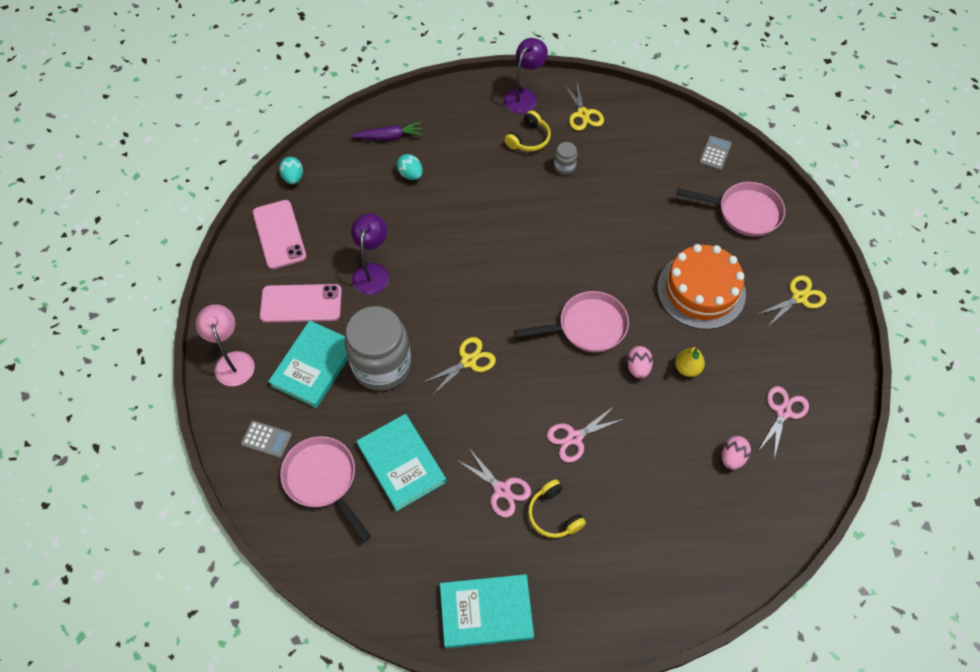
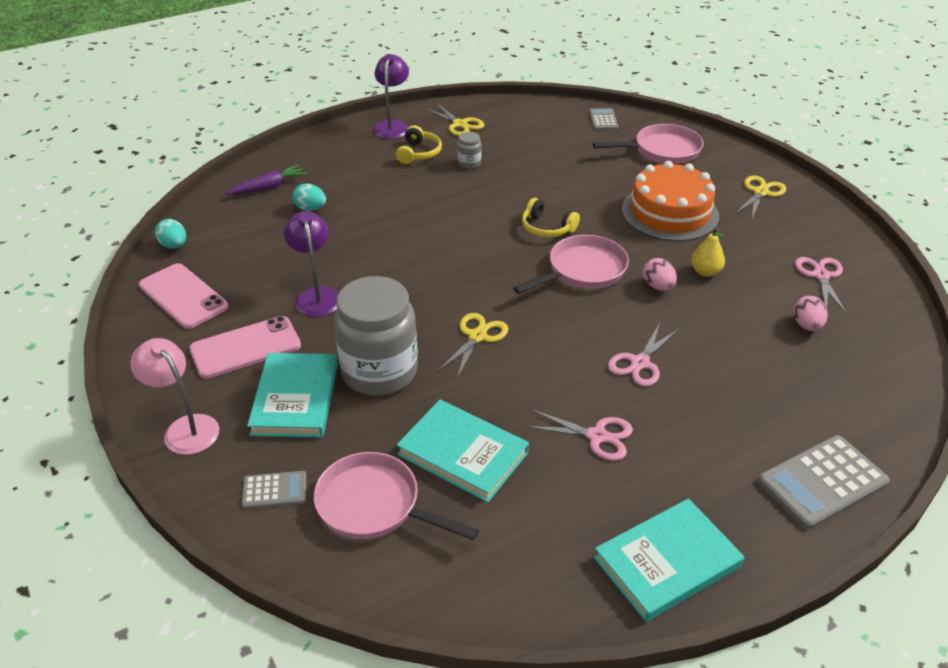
camera: 25 degrees left, 20 degrees down
yellow headphones [528,480,586,538] -> yellow headphones moved to [522,198,580,238]
none -> grey calculator [758,435,890,530]

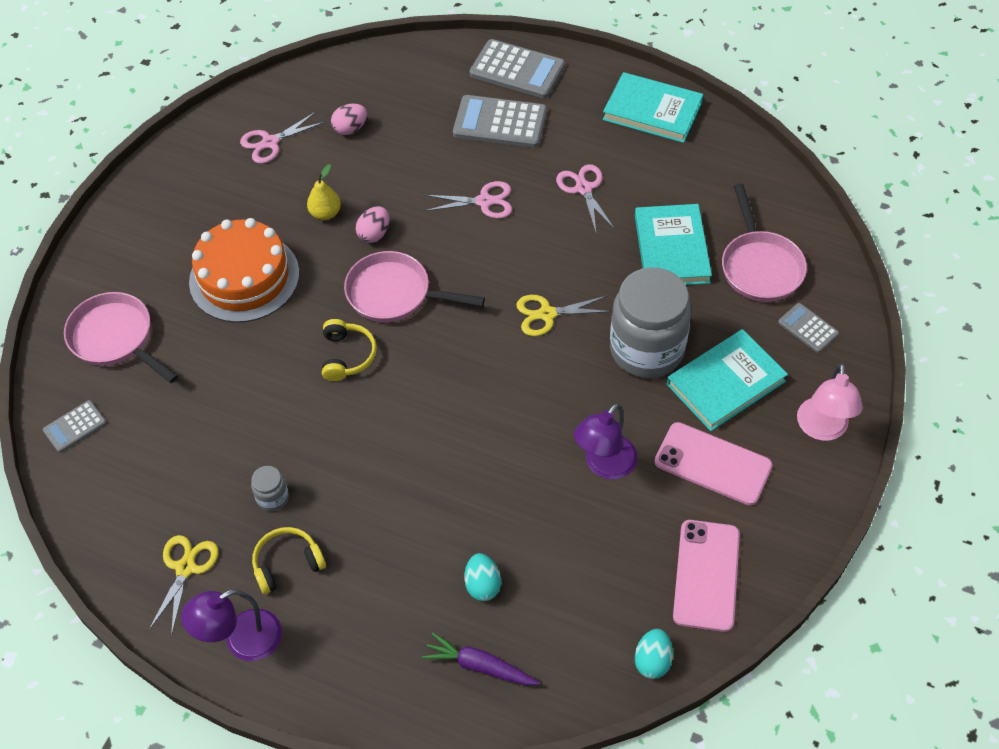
camera: 125 degrees left, 15 degrees up
yellow scissors [735,176,786,219] -> none
none -> grey calculator [453,95,547,148]

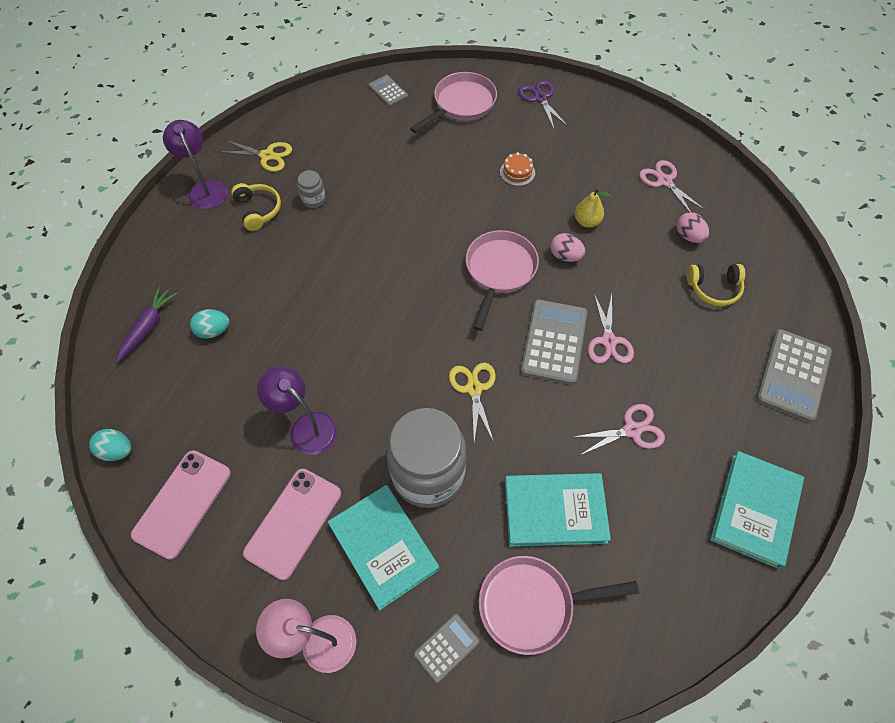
camera: 90 degrees right, 5 degrees up
orange cake [189,218,299,323] -> orange cake [500,152,535,186], size x0.40
yellow headphones [322,319,377,381] -> yellow headphones moved to [687,264,745,306]
grey calculator [453,95,547,148] -> grey calculator moved to [521,300,587,385]
pink phone [673,520,740,632] -> pink phone turned 75 degrees counterclockwise [131,450,231,560]
none -> purple scissors [518,80,568,129]

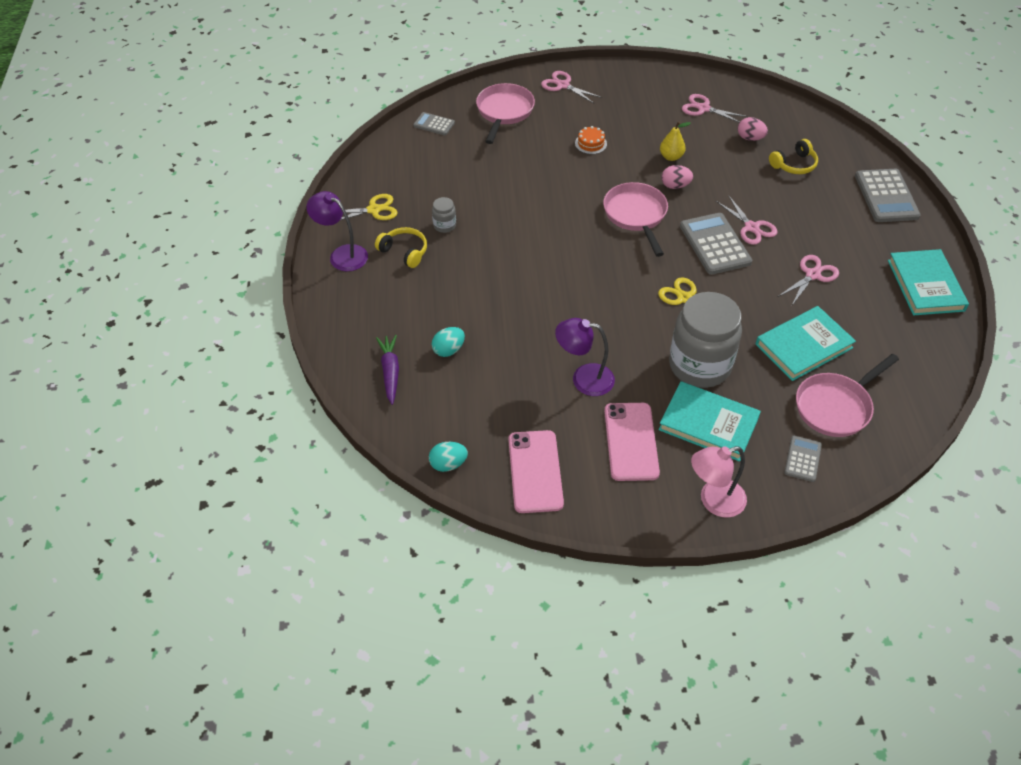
camera: 30 degrees left, 10 degrees down
purple scissors [518,80,568,129] -> pink scissors [541,71,602,103]

